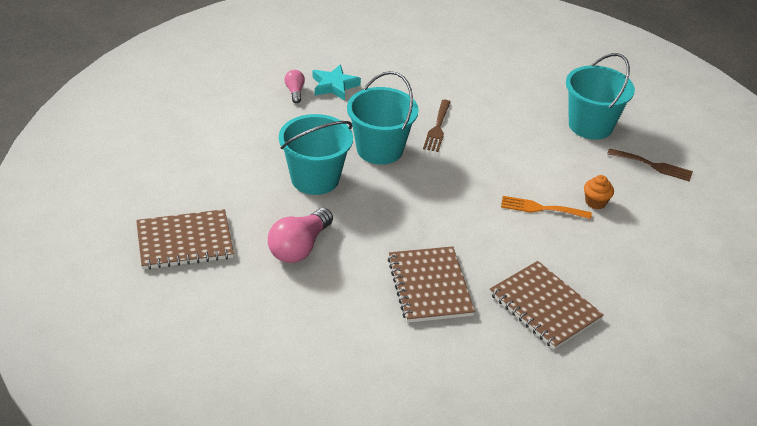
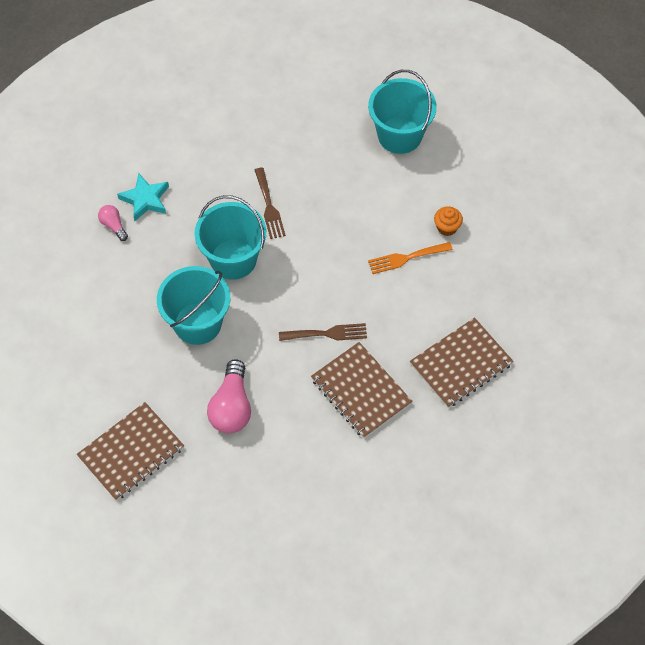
camera: 25 degrees left, 20 degrees up
brown notebook [489,261,604,350] -> brown notebook turned 60 degrees counterclockwise [410,317,514,408]
brown fork [607,148,693,182] -> brown fork moved to [279,323,367,341]

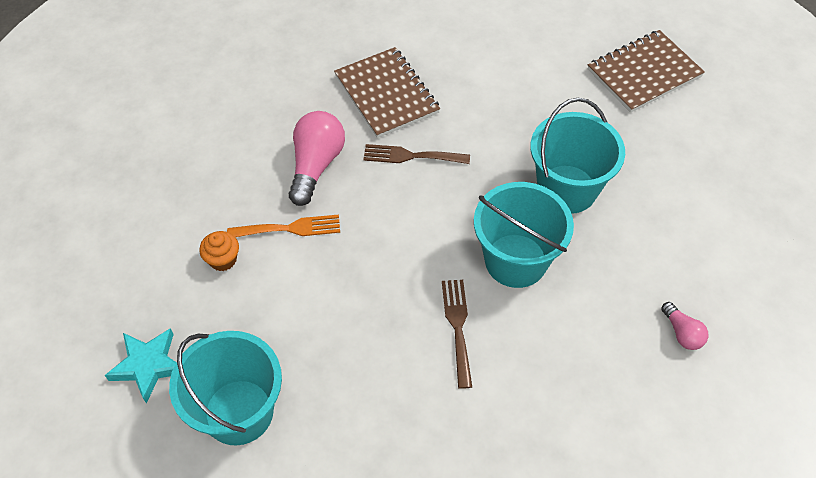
camera: 170 degrees left, 5 degrees down
turquoise star [117,173,169,221] -> turquoise star moved to [105,328,176,403]
pink light bulb [207,359,251,433] -> pink light bulb moved to [289,111,345,206]
brown notebook [410,317,514,408] -> none

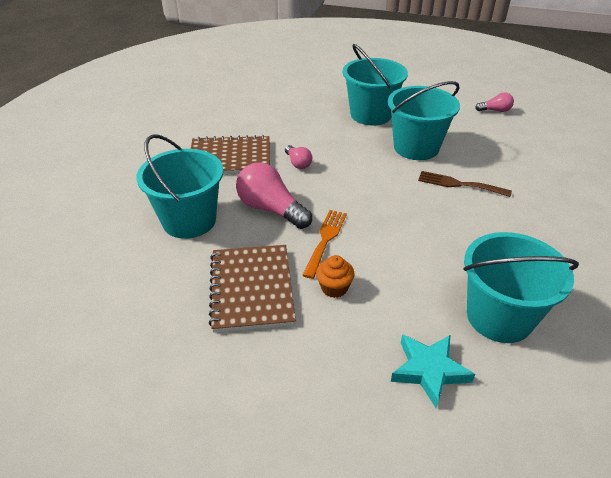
camera: 65 degrees left, 15 degrees down
brown fork [363,144,470,164] -> pink light bulb [285,145,312,169]
brown notebook [588,30,705,113] -> brown notebook moved to [209,245,296,333]
none -> turquoise bucket [136,134,223,239]

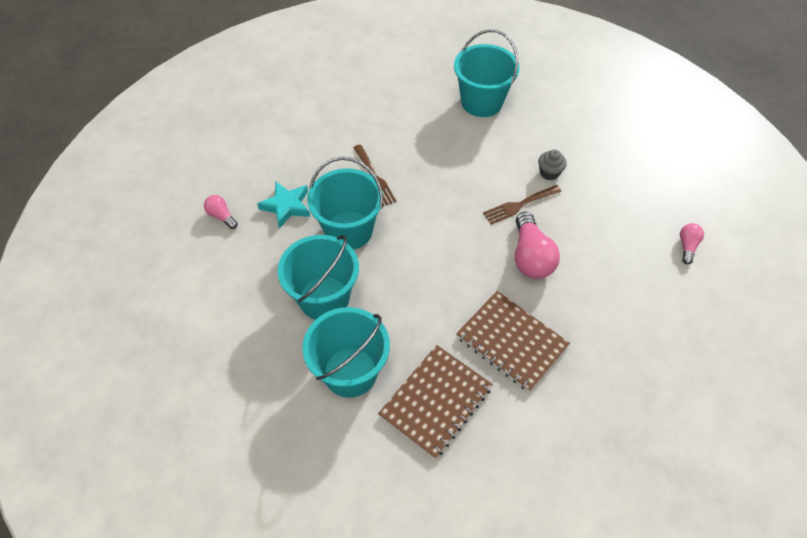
camera: 135 degrees left, 15 degrees up
turquoise bucket [136,134,223,239] -> turquoise bucket moved to [303,307,390,398]
brown notebook [209,245,296,333] -> brown notebook moved to [378,345,493,459]
pink light bulb [285,145,312,169] -> pink light bulb moved to [680,223,704,264]
orange fork [303,210,347,279] -> brown fork [483,185,562,224]
orange cupcake [316,255,355,298] -> grey cupcake [538,149,567,180]
turquoise star [391,334,475,408] -> turquoise star moved to [257,182,310,228]

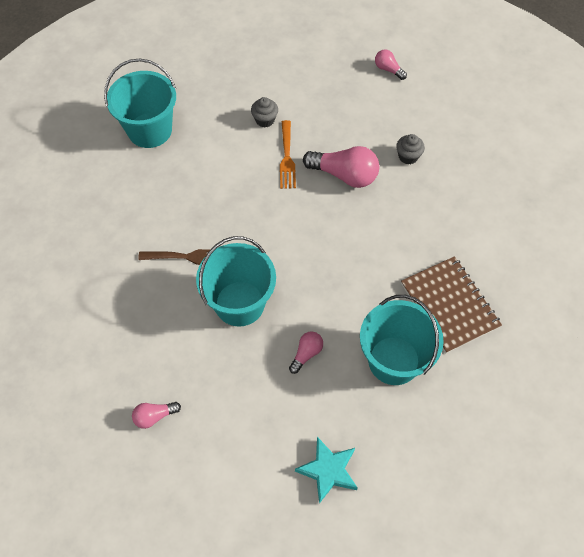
camera: 65 degrees left, 5 degrees up
turquoise star [257,182,310,228] -> turquoise star moved to [295,437,358,504]
turquoise bucket [278,235,359,320] -> pink light bulb [289,331,323,374]
brown notebook [456,291,570,392] -> none
brown fork [483,185,562,224] -> orange fork [280,120,296,189]
none -> grey cupcake [396,134,425,165]

